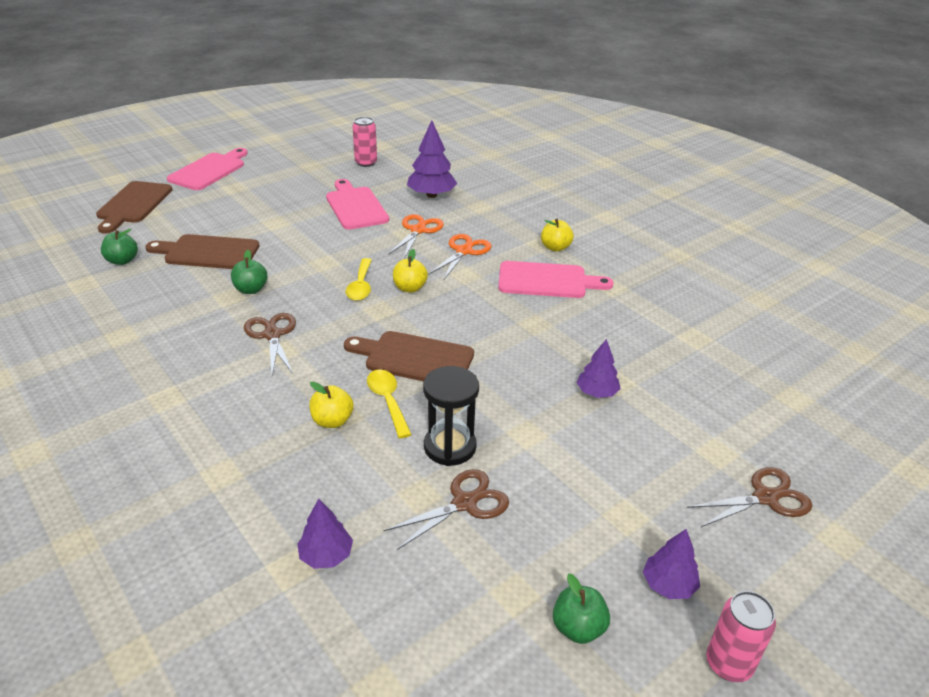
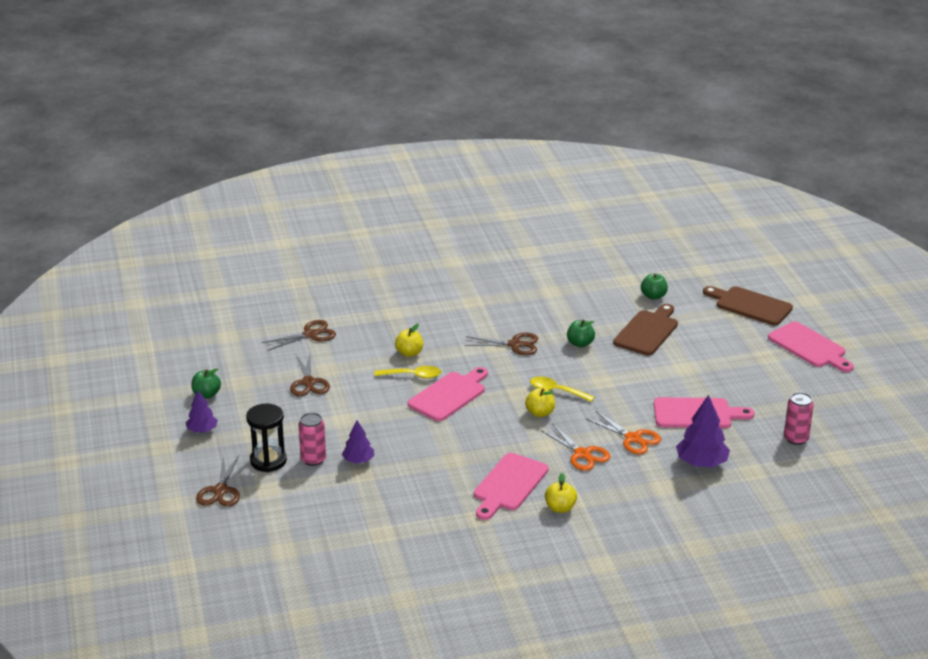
camera: 115 degrees right, 5 degrees down
purple tree [297,499,353,569] -> brown scissors [262,320,336,351]
brown cutting board [344,331,474,381] -> pink cutting board [408,367,488,421]
black hourglass [423,366,479,466] -> black hourglass moved to [246,403,287,472]
pink can [706,591,776,682] -> pink can moved to [298,413,326,466]

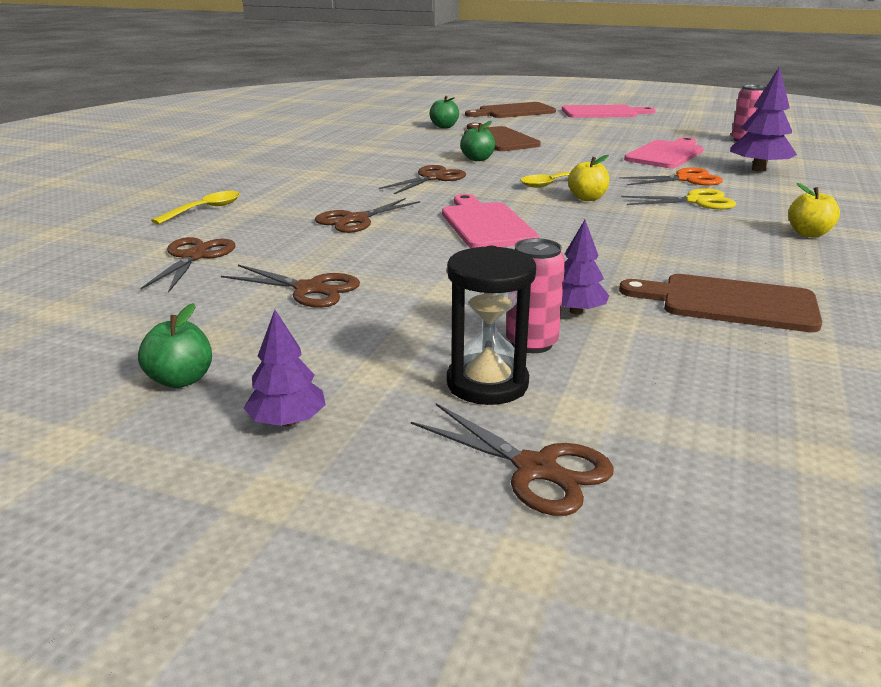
camera: 55 degrees left, 5 degrees down
yellow spoon [374,366,441,379] -> yellow spoon moved to [151,191,240,225]
yellow apple [395,323,423,357] -> brown scissors [315,198,420,233]
pink cutting board [474,453,549,520] -> none
orange scissors [541,423,610,471] -> yellow scissors [621,188,736,209]
none -> brown cutting board [619,274,822,332]

